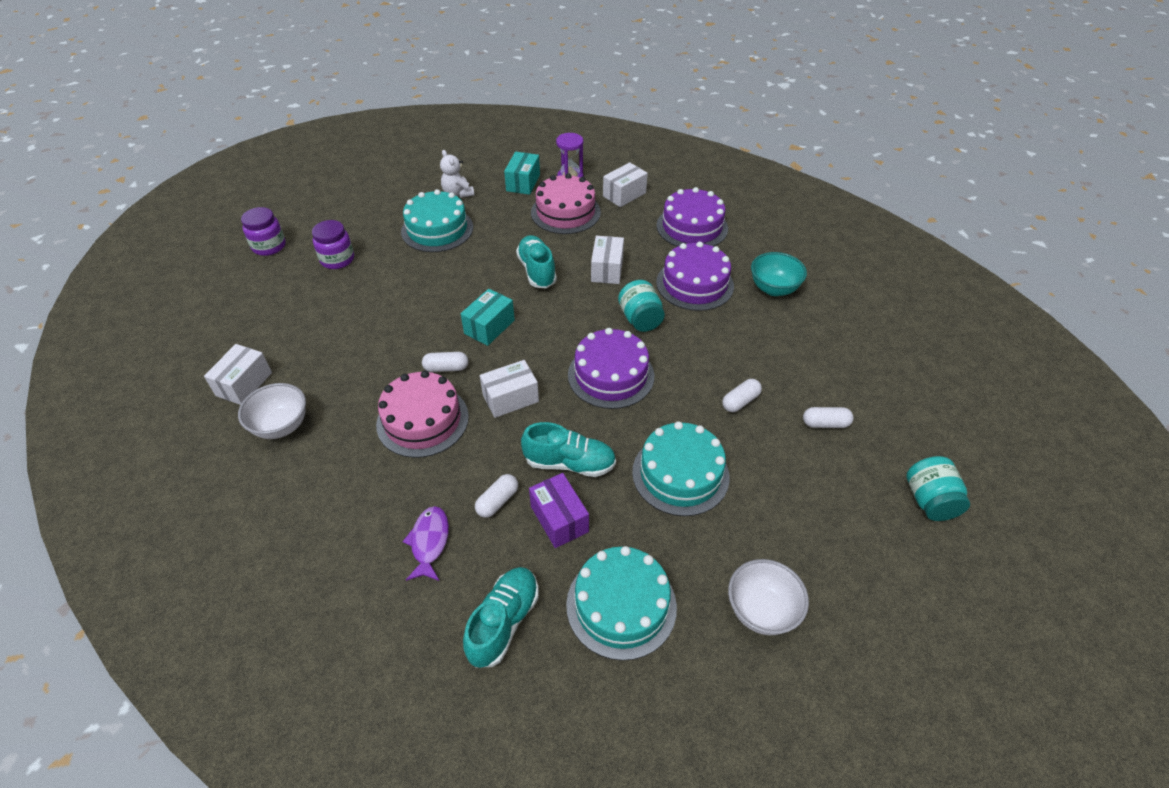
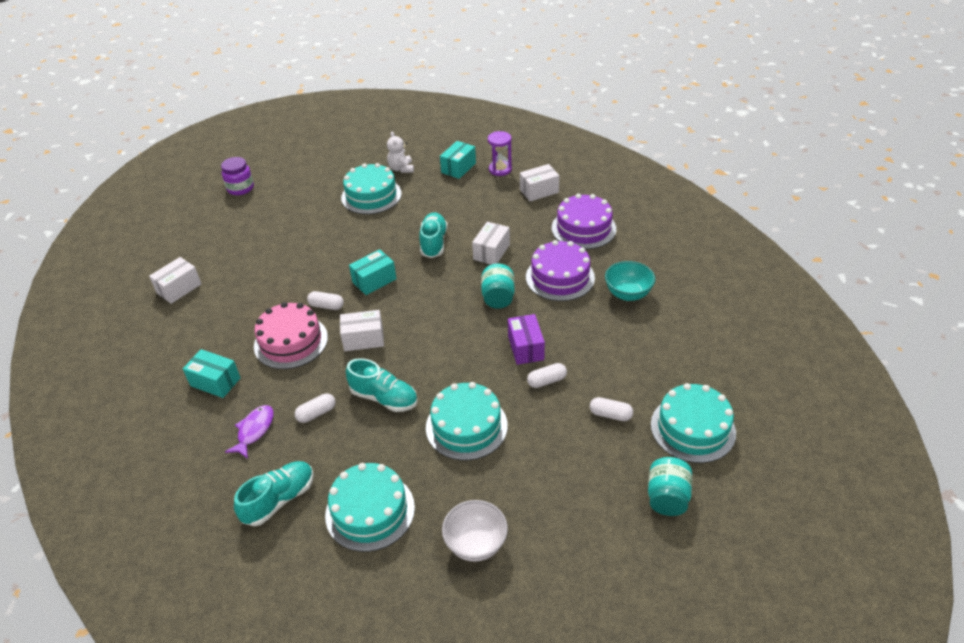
camera: 20 degrees right, 5 degrees down
white bowl [238,383,306,439] -> none
purple jar [312,220,354,269] -> none
purple box [529,473,589,548] -> purple box moved to [508,314,545,365]
pink cake [531,173,601,234] -> none
purple cake [568,328,654,409] -> none
none -> turquoise box [183,349,240,398]
none -> turquoise cake [651,383,736,463]

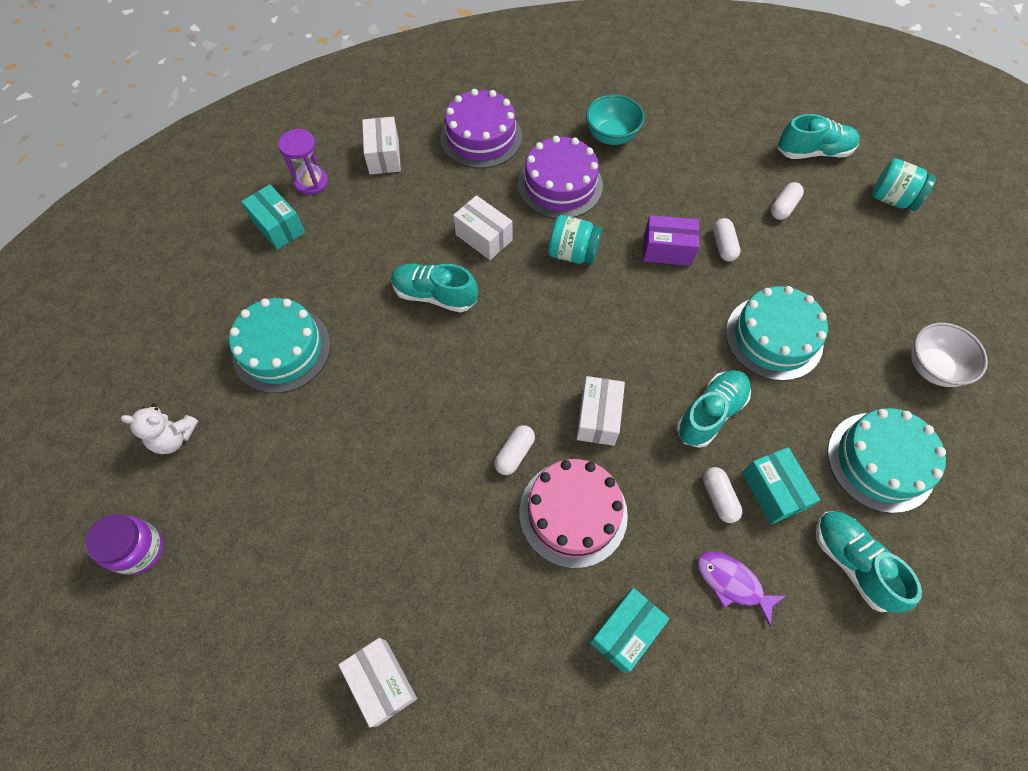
camera: 75 degrees left, 20 degrees up
turquoise box [349,249,396,295] -> turquoise box moved to [742,447,820,524]
white teddy bear [387,132,414,173] -> white teddy bear moved to [121,404,198,454]
turquoise cake [651,383,736,463] -> turquoise shoe [778,114,860,159]

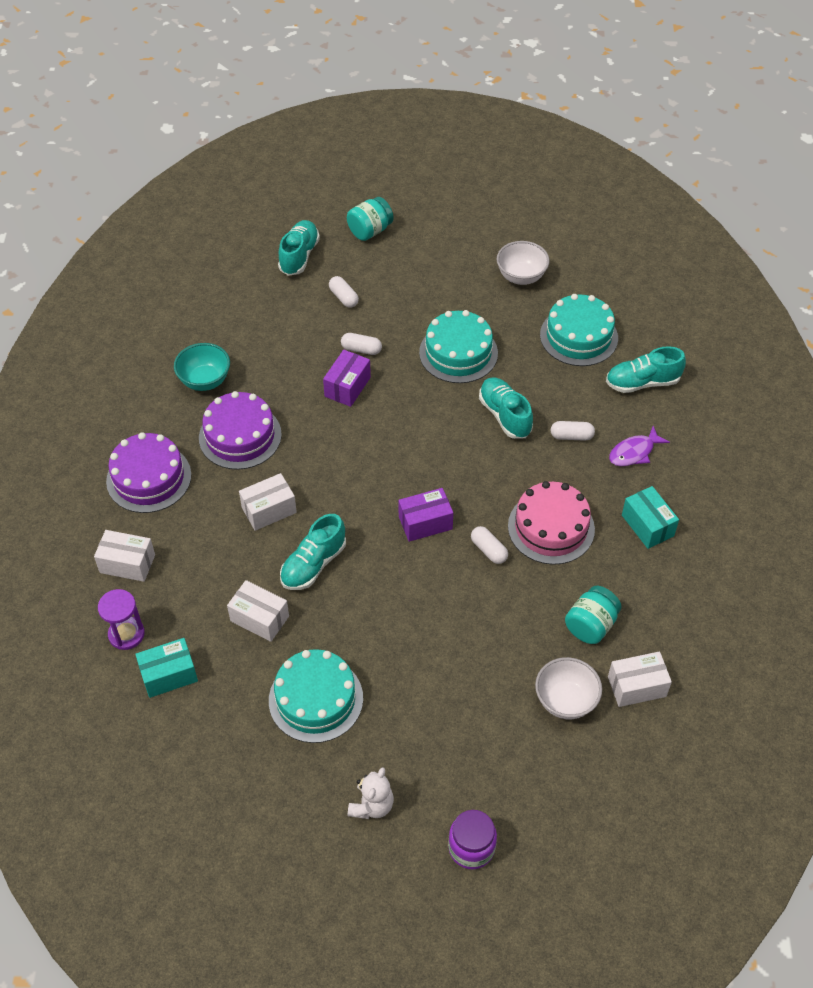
camera: 70 degrees left, 10 degrees down
turquoise jar [548,215,603,264] -> turquoise jar moved to [565,586,622,644]
white box [576,376,625,446] -> white box moved to [227,580,289,642]
turquoise box [742,447,820,524] -> none
none -> purple box [399,488,453,542]
none -> white bowl [535,657,602,719]

